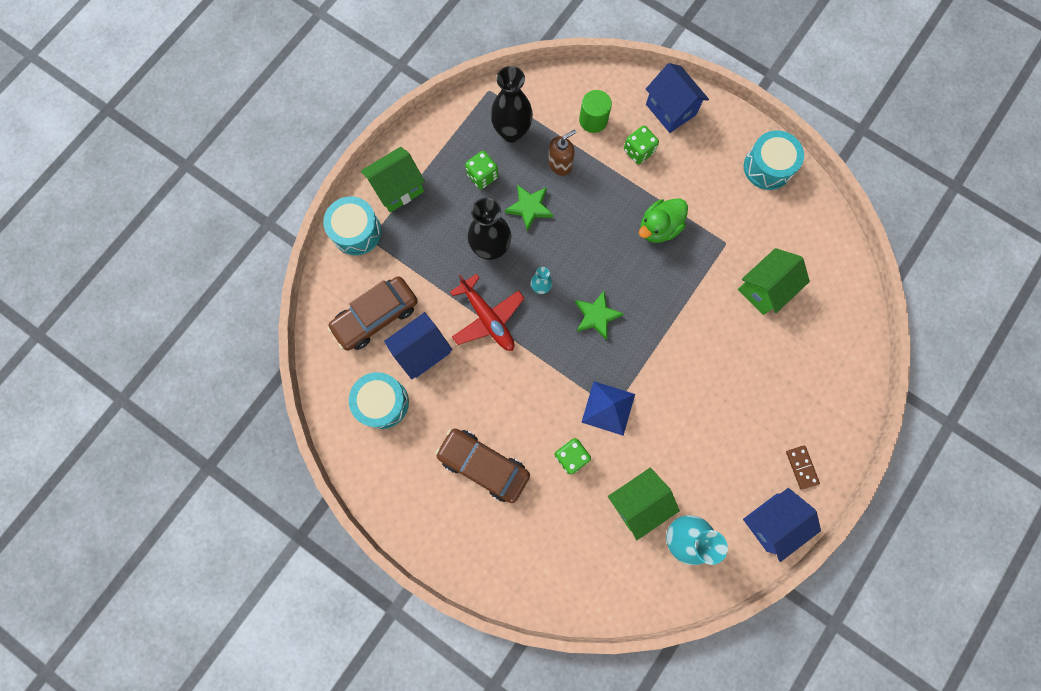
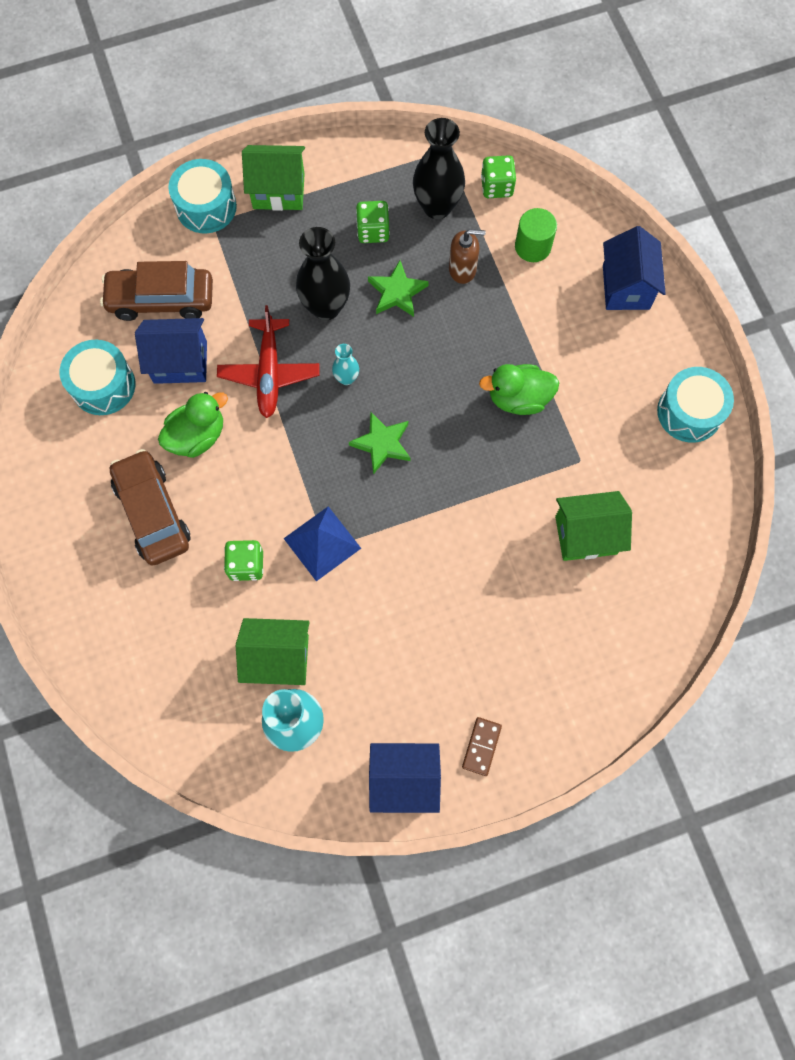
camera: 35 degrees right, 5 degrees down
green dice [624,125,659,164] -> green dice moved to [481,155,516,198]
none -> green duck [158,392,228,458]

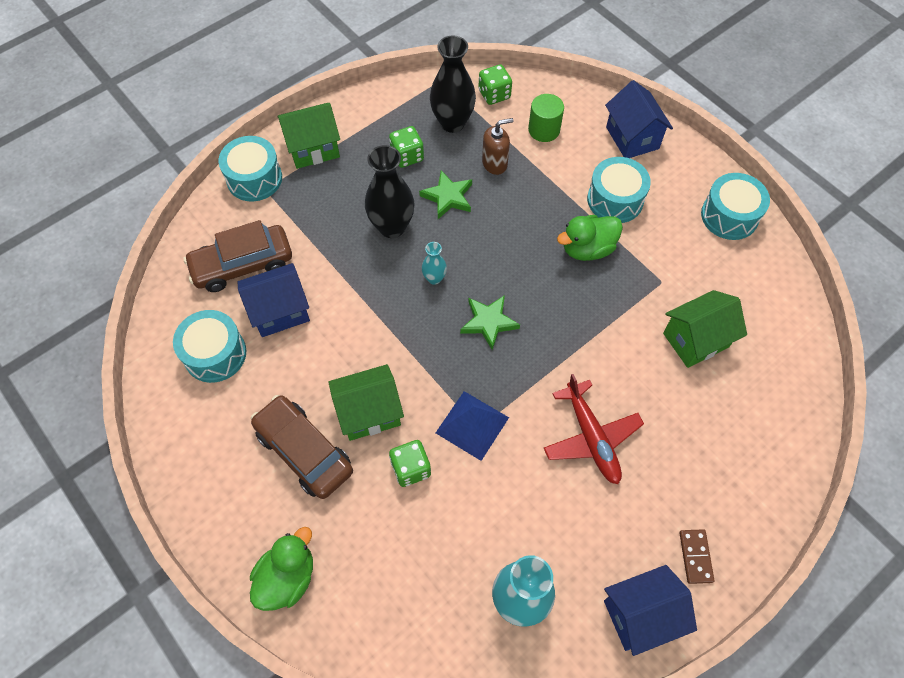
camera: 20 degrees left, 10 degrees down
green duck [158,392,228,458] -> green duck moved to [250,527,313,611]
red plane [217,305,319,418] -> red plane moved to [544,374,644,484]
green house [236,618,310,685] -> green house moved to [328,364,404,441]
none -> turquoise drum [587,157,651,223]

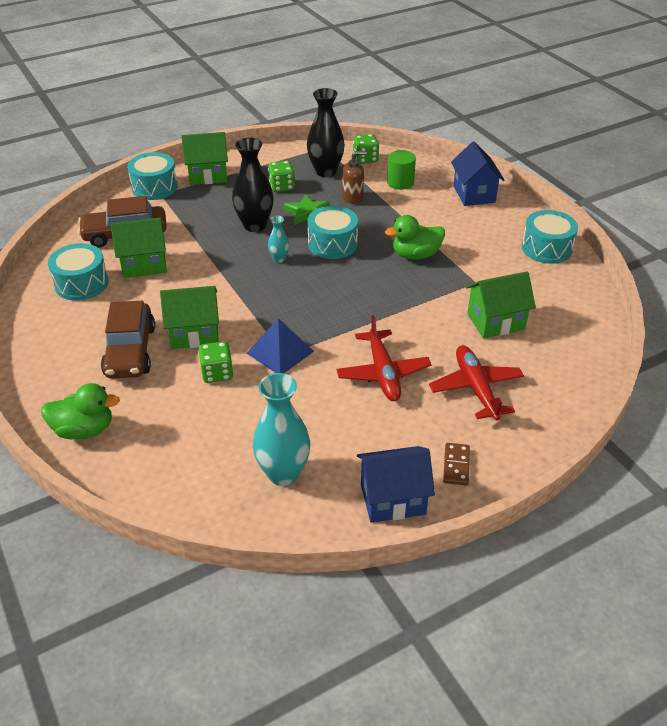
camera: 10 degrees right, 20 degrees down
blue house [238,263,310,337] -> green house [111,218,167,278]
green duck [250,527,313,611] -> green duck turned 45 degrees clockwise [41,383,120,439]
brown car [251,395,353,499] -> brown car turned 150 degrees counterclockwise [101,301,155,379]
green star [460,295,520,350] -> none
turquoise drum [587,157,651,223] -> turquoise drum moved to [307,206,358,259]
none -> red plane [429,345,524,421]

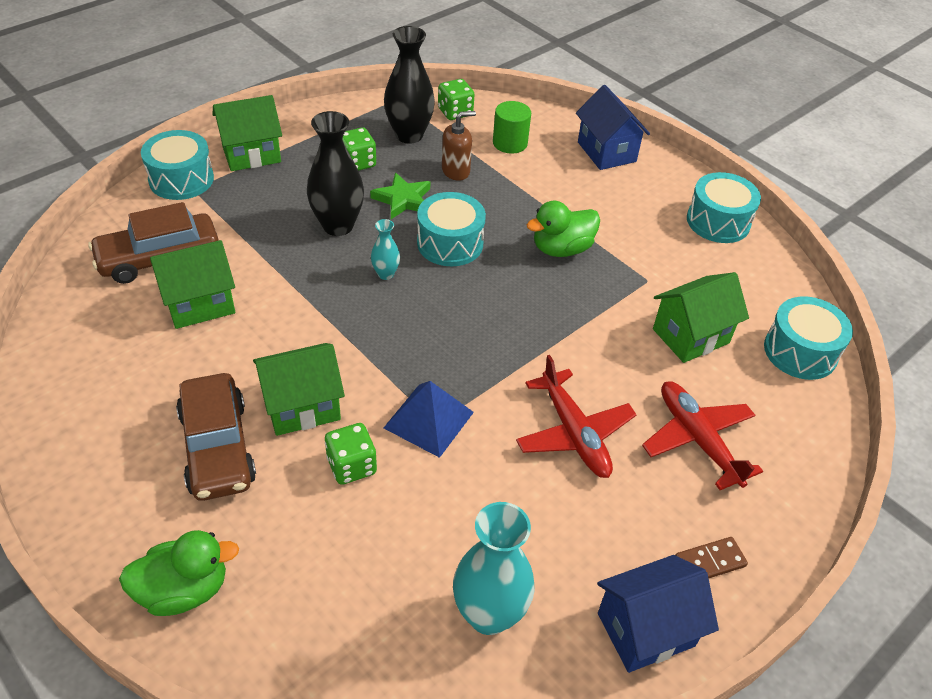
camera: 15 degrees left, 5 degrees up
turquoise drum [48,243,109,301] -> turquoise drum moved to [764,296,853,380]
brown domino [443,443,470,486] -> brown domino turned 75 degrees clockwise [675,537,748,578]

